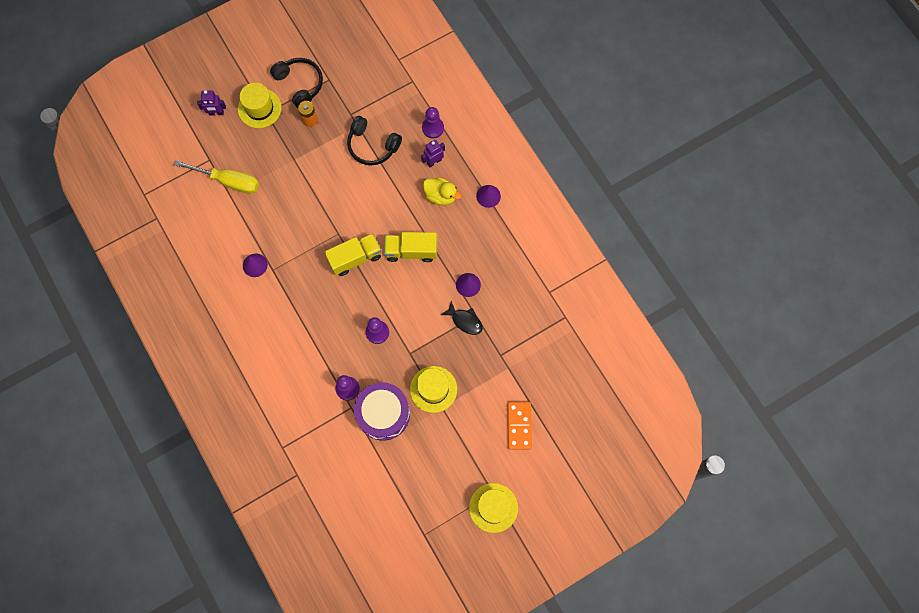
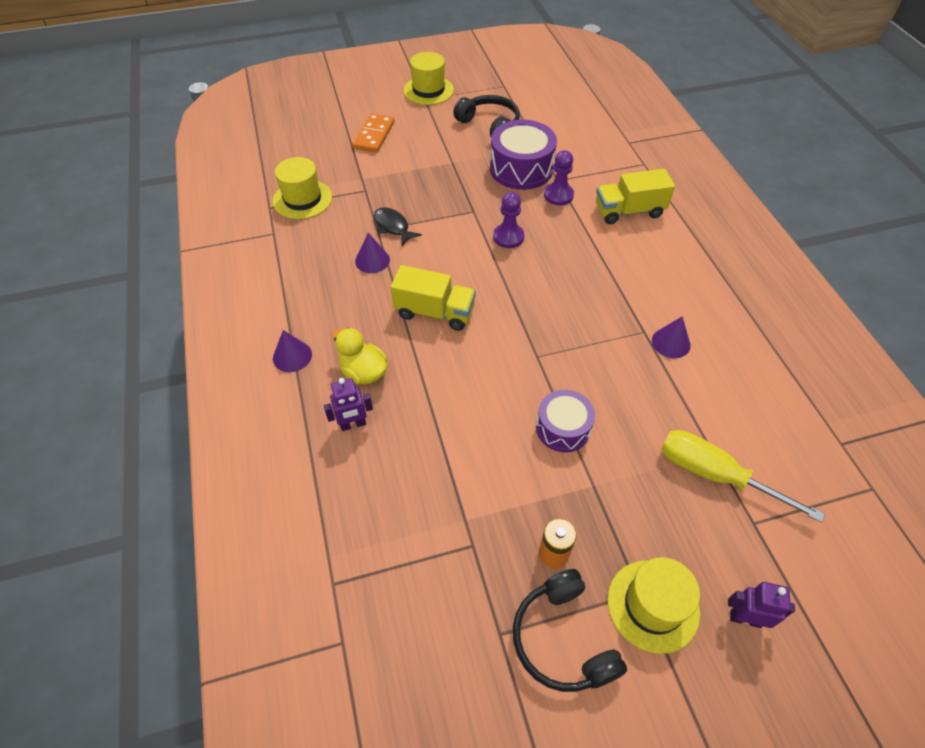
camera: 165 degrees left, 20 degrees down
yellow truck [324,233,381,276] -> yellow truck moved to [596,169,675,224]
black headphones [347,116,402,165] -> black headphones moved to [453,95,520,137]
yellow hat [410,366,457,413] -> yellow hat moved to [273,157,332,219]
purple pawn [422,107,444,138] -> none
none -> purple drum [536,390,595,452]

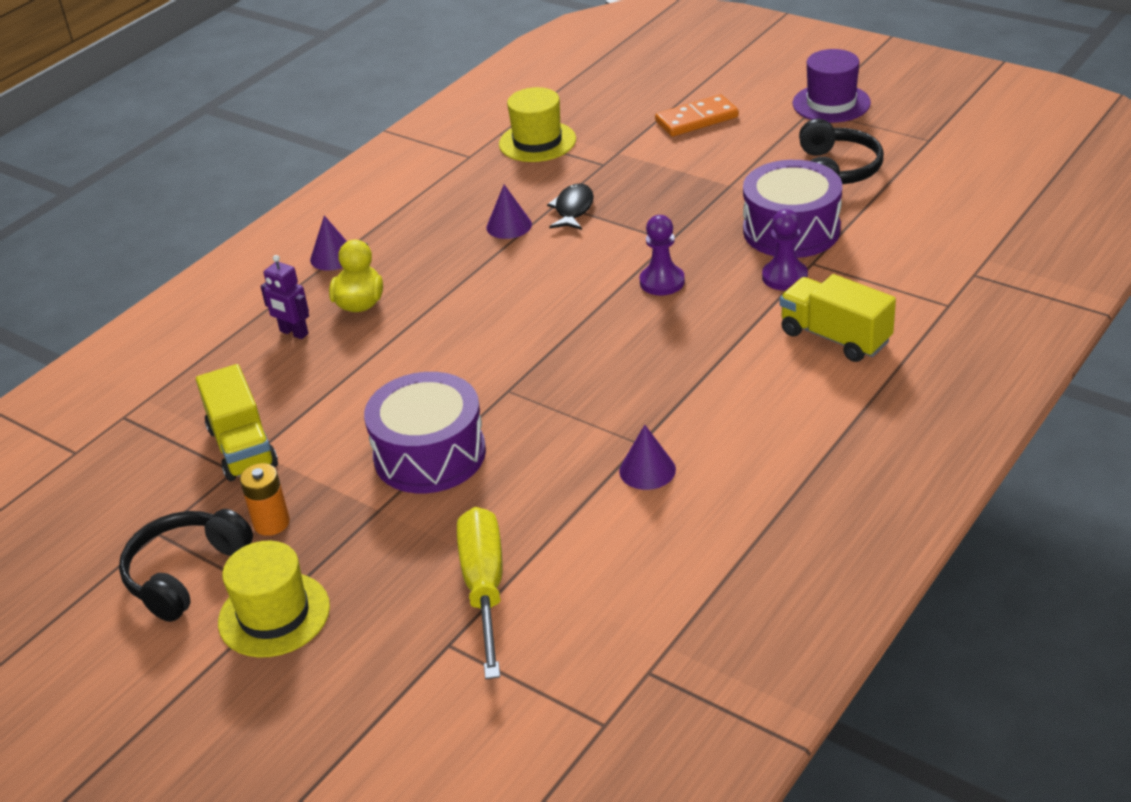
camera: 55 degrees right, 15 degrees down
yellow truck [391,265,476,331] -> yellow truck moved to [196,364,278,481]
yellow hat [403,52,454,105] -> purple hat [793,49,871,123]
purple drum [536,390,595,452] -> purple drum [364,372,486,493], size x1.59
purple robot [728,582,795,628] -> none

